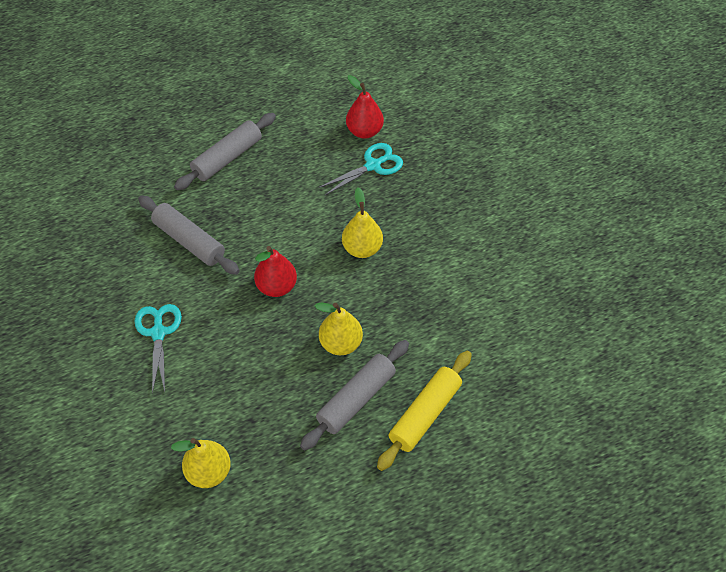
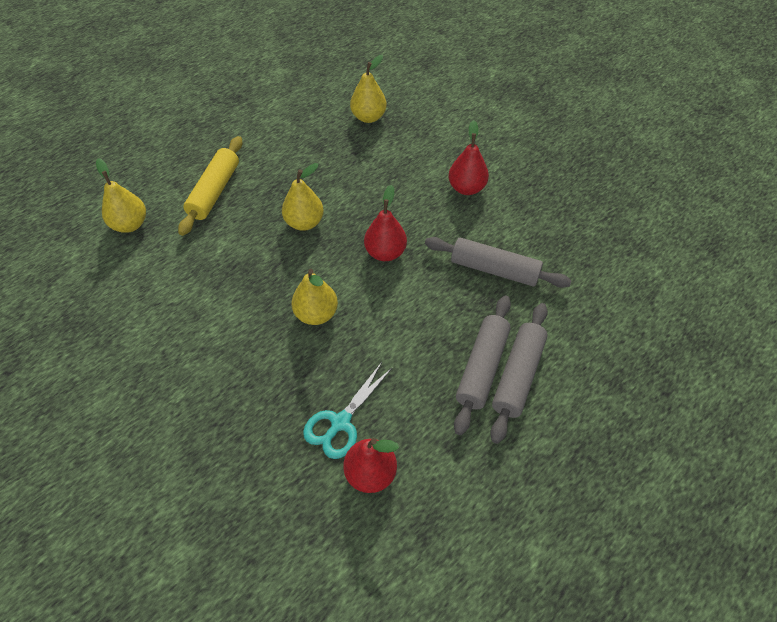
camera: 160 degrees right, 0 degrees up
turquoise scissors [135,304,182,394] -> red pear [449,120,489,195]
grey rolling pin [300,340,409,451] -> grey rolling pin moved to [454,295,511,435]
none -> yellow pear [96,158,146,233]

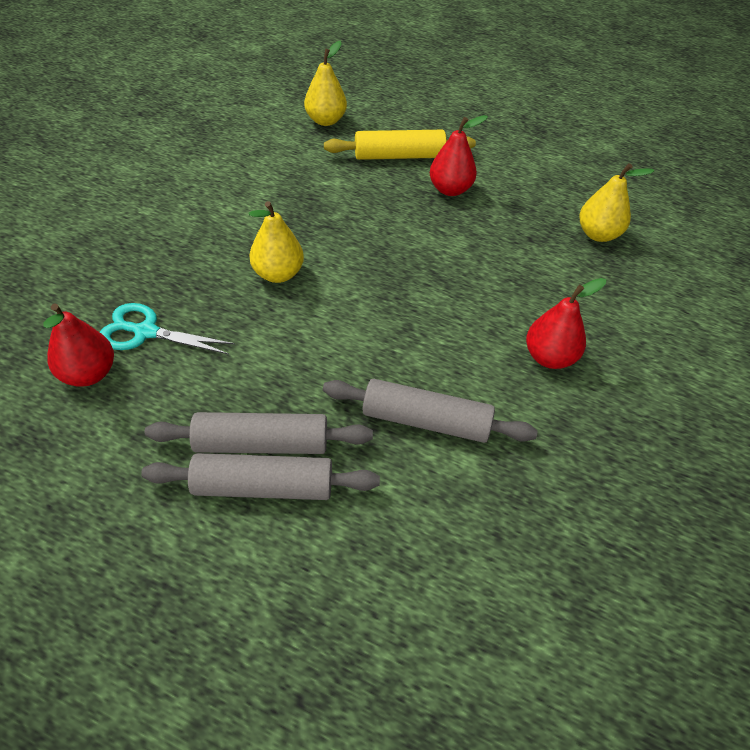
camera: 65 degrees right, 5 degrees down
yellow pear [282,163,324,231] -> none
red pear [364,185,407,261] -> red pear moved to [430,115,488,196]
grey rolling pin [425,237,572,288] -> grey rolling pin turned 75 degrees counterclockwise [323,379,538,443]

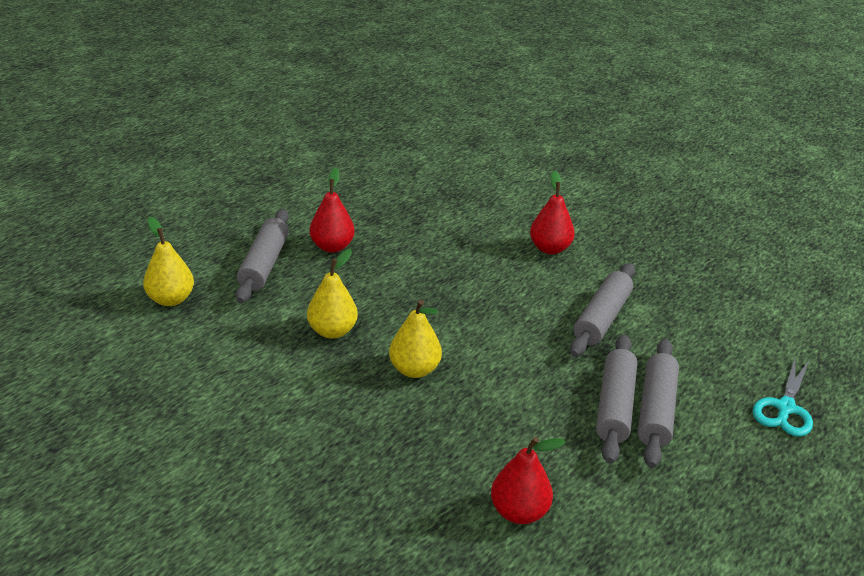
camera: 75 degrees left, 15 degrees down
turquoise scissors [100,303,235,355] -> turquoise scissors moved to [752,358,813,437]
yellow rolling pin [324,130,476,160] -> grey rolling pin [235,209,289,303]
yellow pear [579,163,654,242] -> yellow pear moved to [307,249,358,339]

